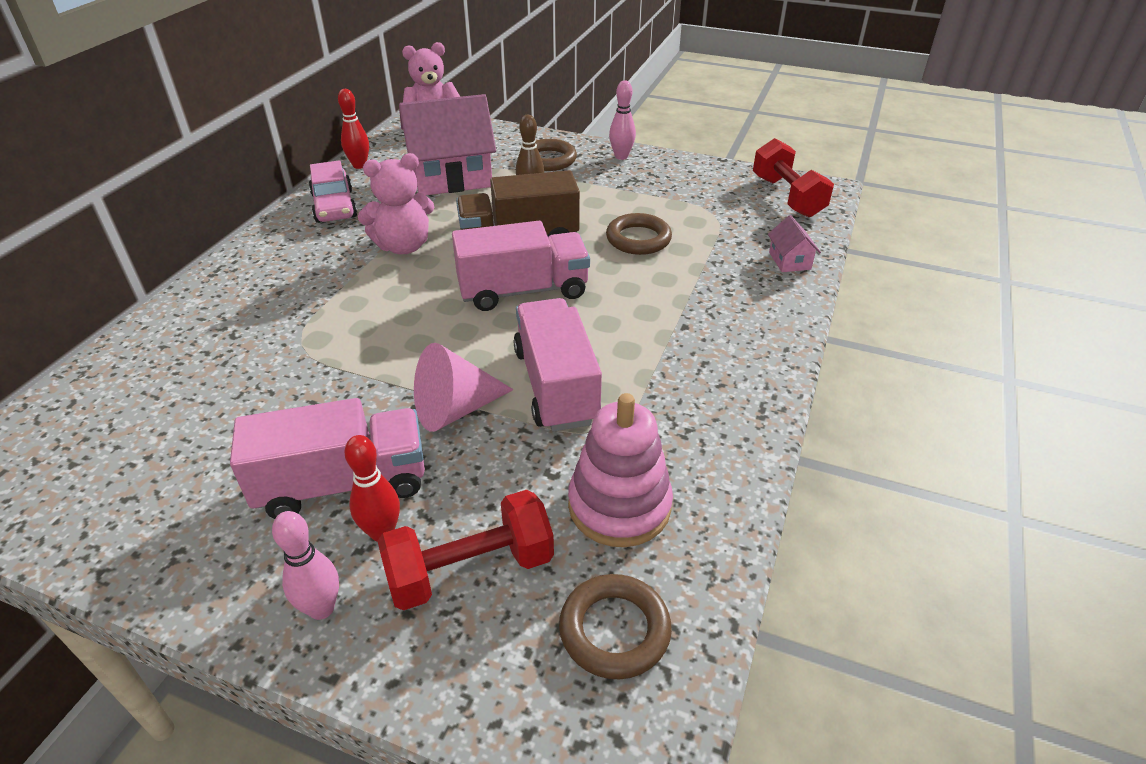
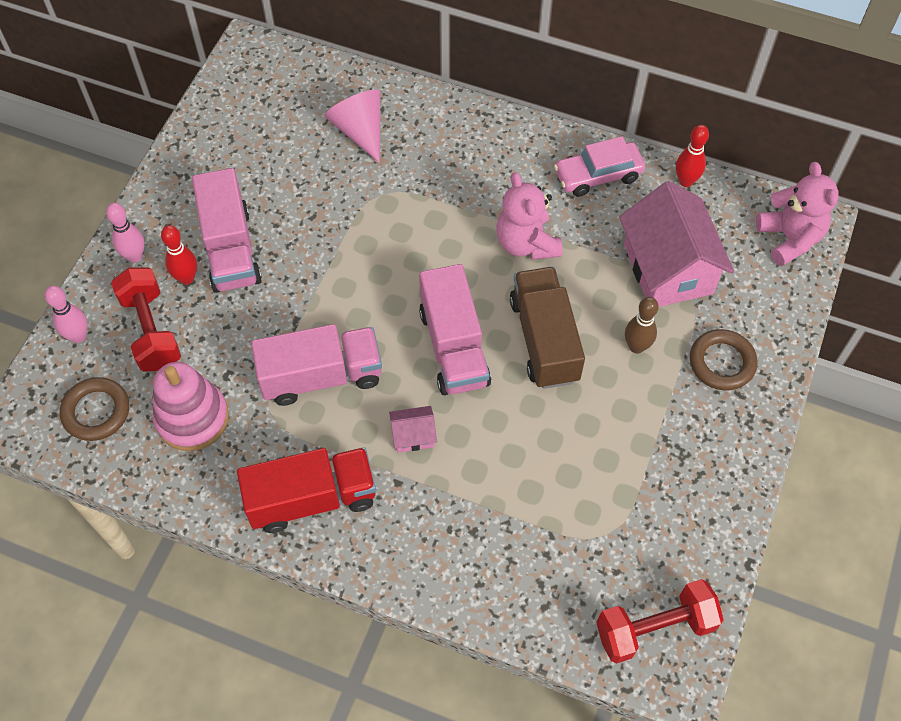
camera: 90 degrees right, 20 degrees up
pink cone [414,343,514,432] -> pink cone moved to [325,90,380,163]
brown ring [606,213,672,255] -> none
pink bowling pin [609,80,636,160] -> pink bowling pin moved to [45,286,88,343]
pink house [768,215,821,272] -> pink house moved to [389,406,437,452]
none -> red truck [237,447,376,533]

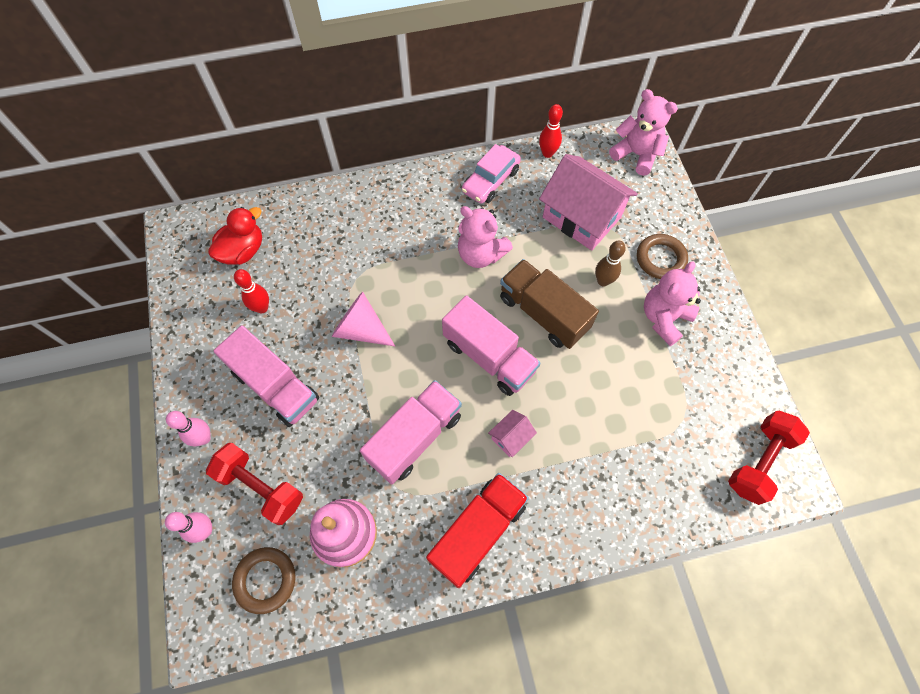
camera: 35 degrees left, 5 degrees up
red bowling pin [161,225,197,285] -> red bowling pin moved to [234,269,269,313]
pink cone [325,90,380,163] -> pink cone moved to [332,291,395,346]
none -> red duck [208,207,262,265]
none -> pink teddy bear [644,262,701,346]

